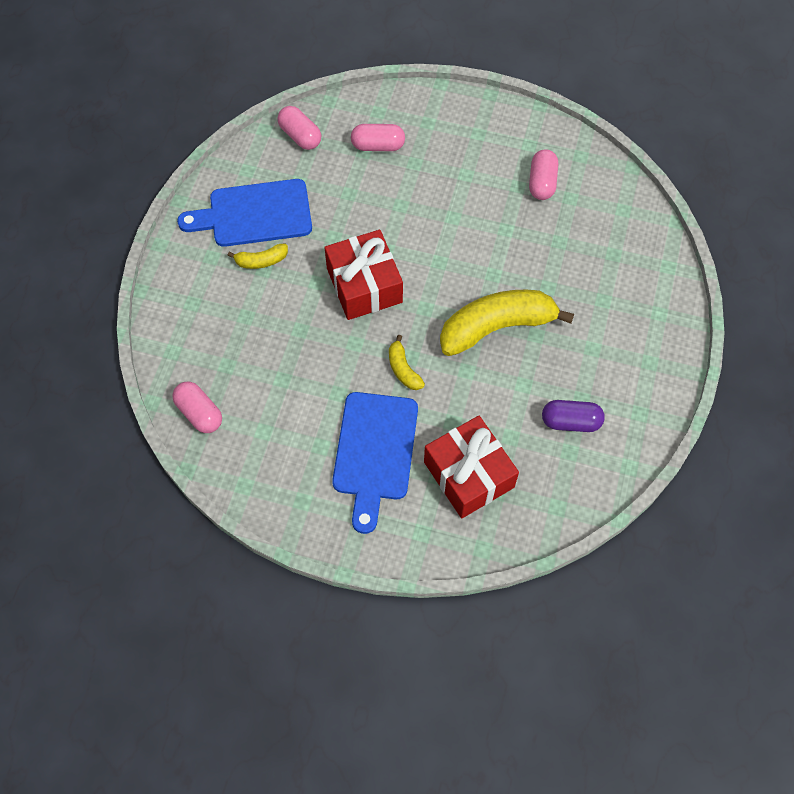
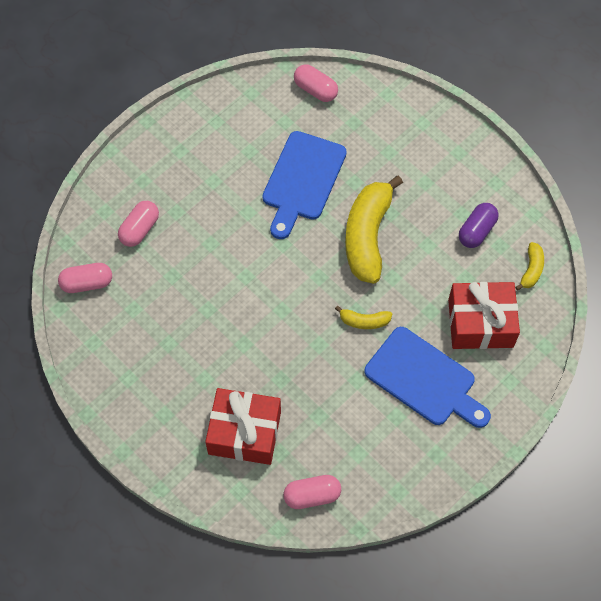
camera: 60 degrees left, 0 degrees up
blue cutting board [177,179,312,247] -> blue cutting board moved to [262,131,347,239]
yellow banana [228,244,288,269] -> yellow banana moved to [515,242,544,291]
red gift [324,230,403,320] -> red gift moved to [205,388,281,465]
pink capsule [529,149,558,200] -> pink capsule moved to [294,64,338,102]

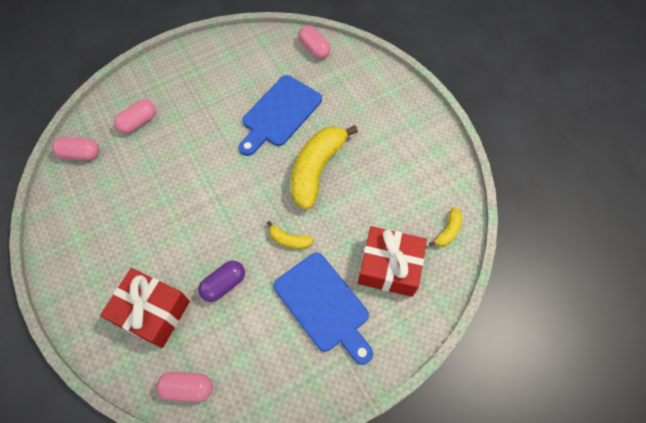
camera: 15 degrees right, 0 degrees up
purple capsule [459,203,499,248] -> purple capsule moved to [198,261,245,302]

